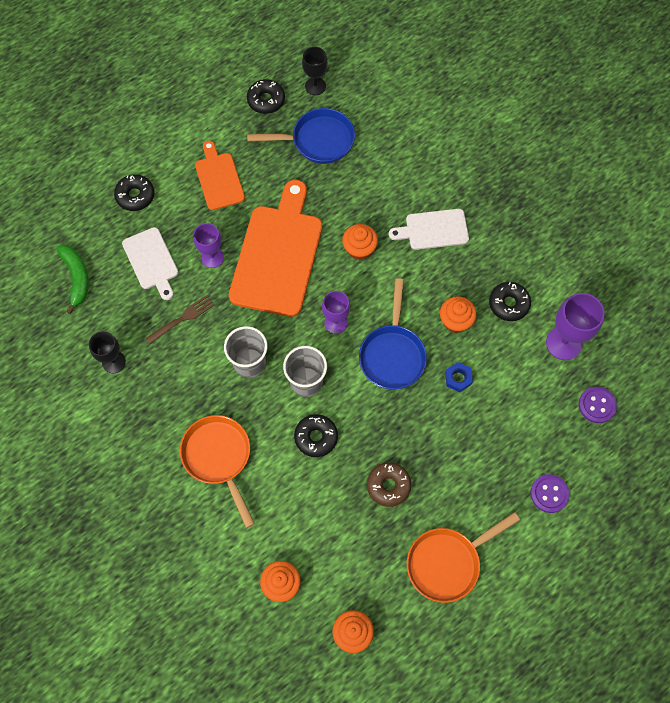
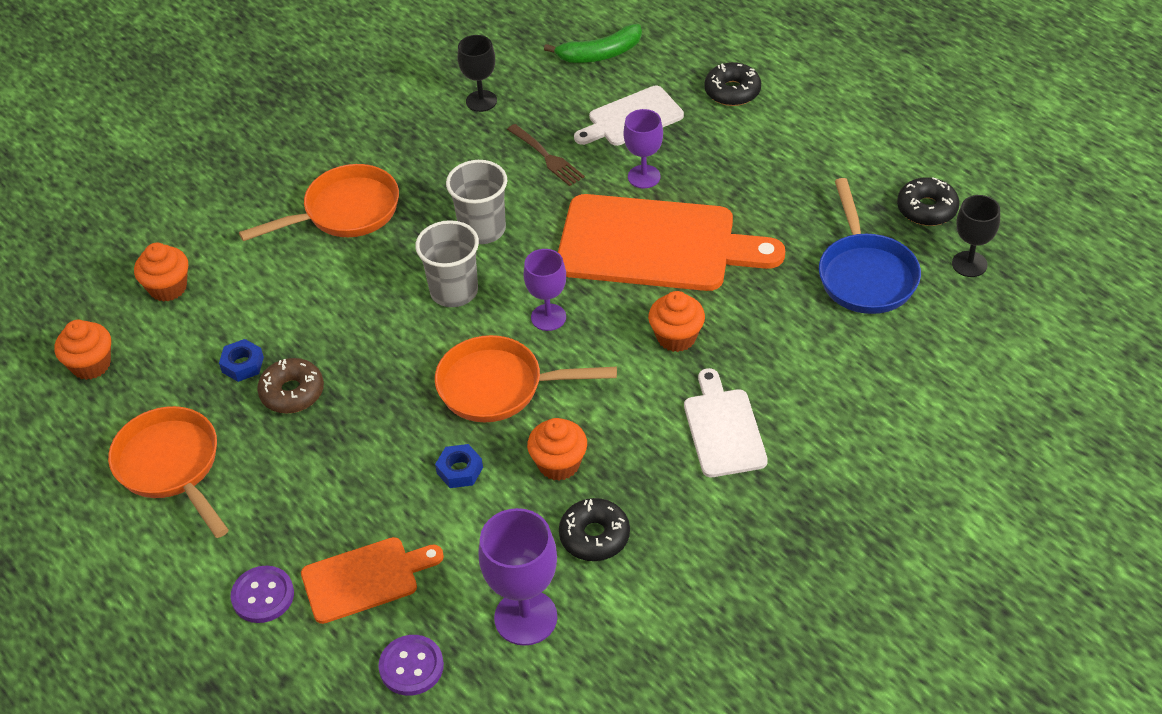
camera: 90 degrees right, 20 degrees down
orange cutting board [195,141,245,210] -> orange cutting board moved to [301,537,444,624]
black donut [294,414,338,457] -> none
blue pan [359,278,427,390] -> orange pan [435,335,617,422]
none -> blue nut [219,339,264,382]

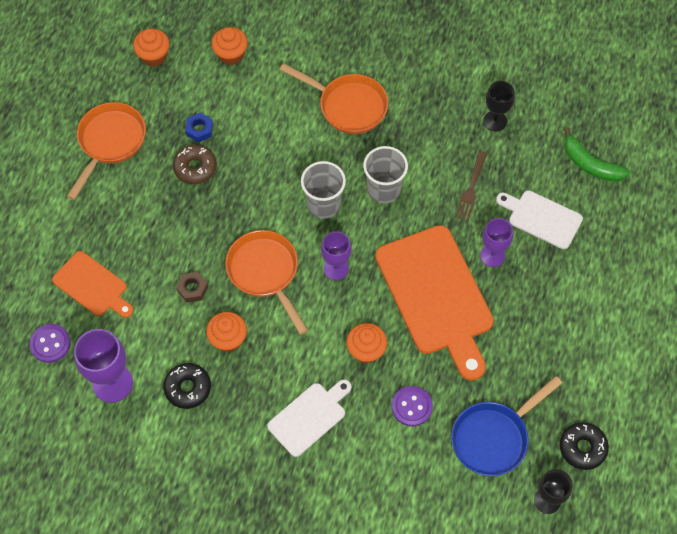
camera: 55 degrees right, 15 degrees up
purple button [231,566,294,623] -> purple button moved to [392,386,433,426]
blue nut [435,444,483,488] -> brown nut [176,272,208,302]
black donut [704,62,761,106] -> none

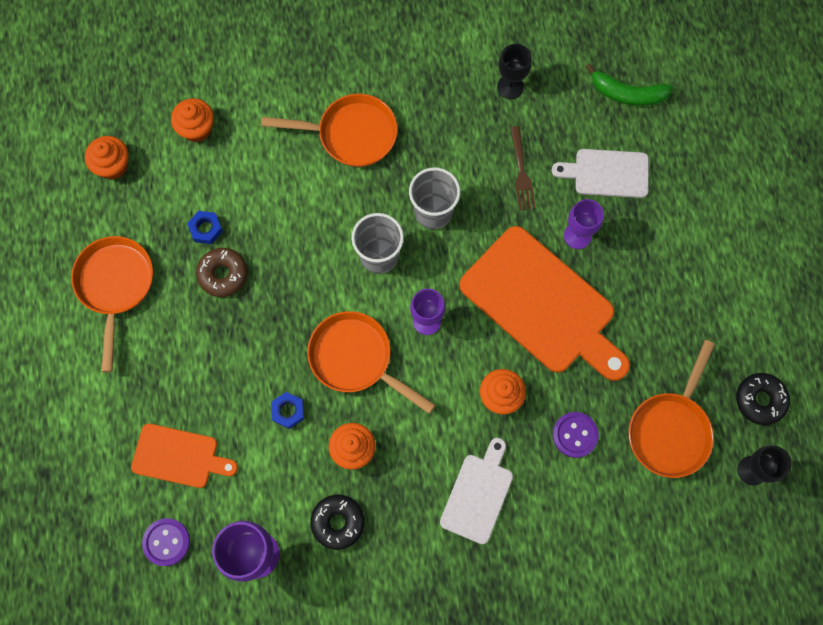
camera: 25 degrees left, 10 degrees up
brown nut [176,272,208,302] -> blue nut [271,392,304,429]
blue pan [451,376,562,476] -> orange pan [629,340,715,478]

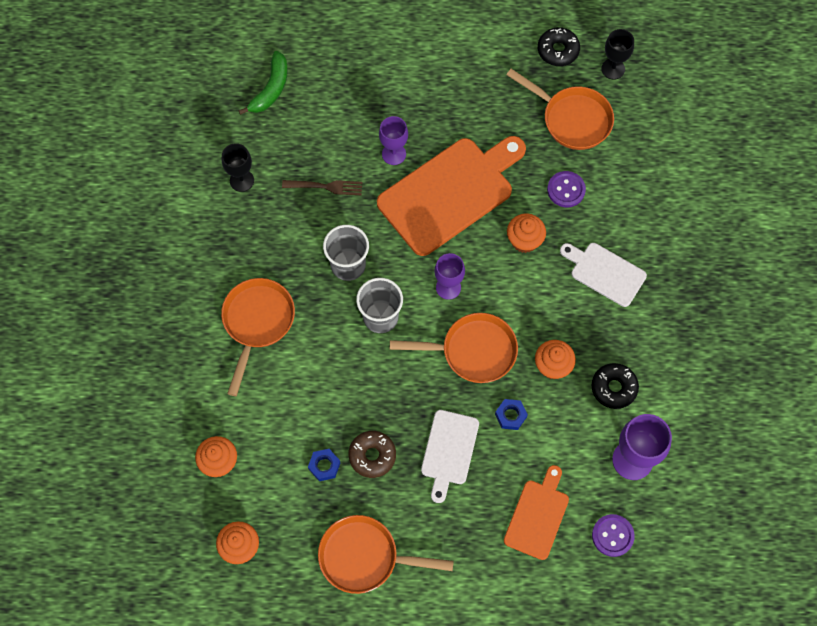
camera: 80 degrees left, 5 degrees down
orange pan [307,311,435,414] -> orange pan turned 135 degrees counterclockwise [390,313,518,383]
white cutting board [552,149,649,198] -> white cutting board moved to [421,410,479,503]

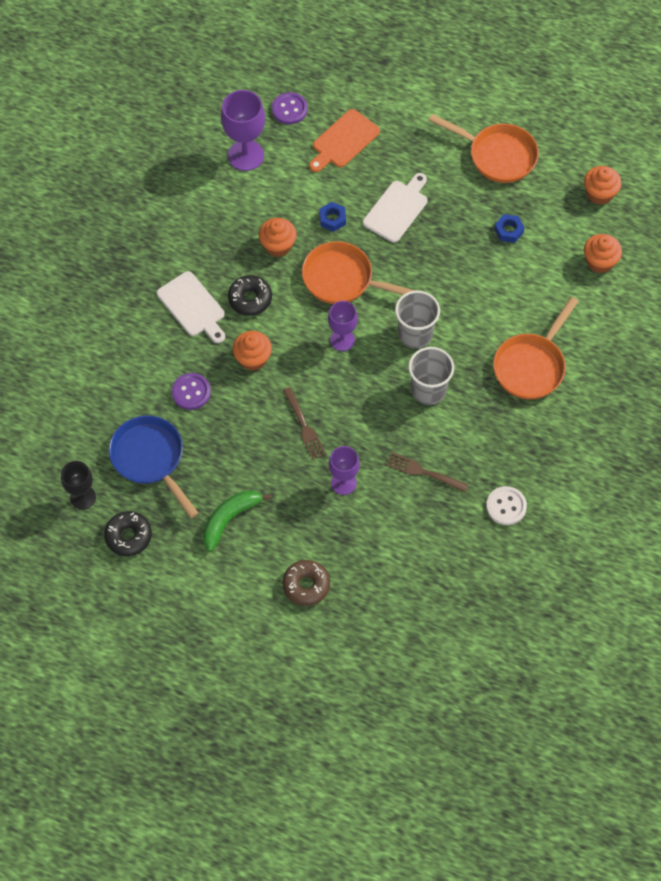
camera: 160 degrees left, 5 degrees down
black goblet [222,143,254,192] -> white button [486,486,527,525]
green banana [238,51,288,115] -> green banana moved to [203,490,272,552]
brown donut [348,431,396,478] -> brown donut moved to [282,560,330,606]
orange cutting board [377,136,526,256] -> brown fork [283,387,326,460]
orange pan [507,69,614,150] -> blue pan [109,416,198,518]
black donut [591,363,639,409] -> black donut moved to [228,275,272,316]

